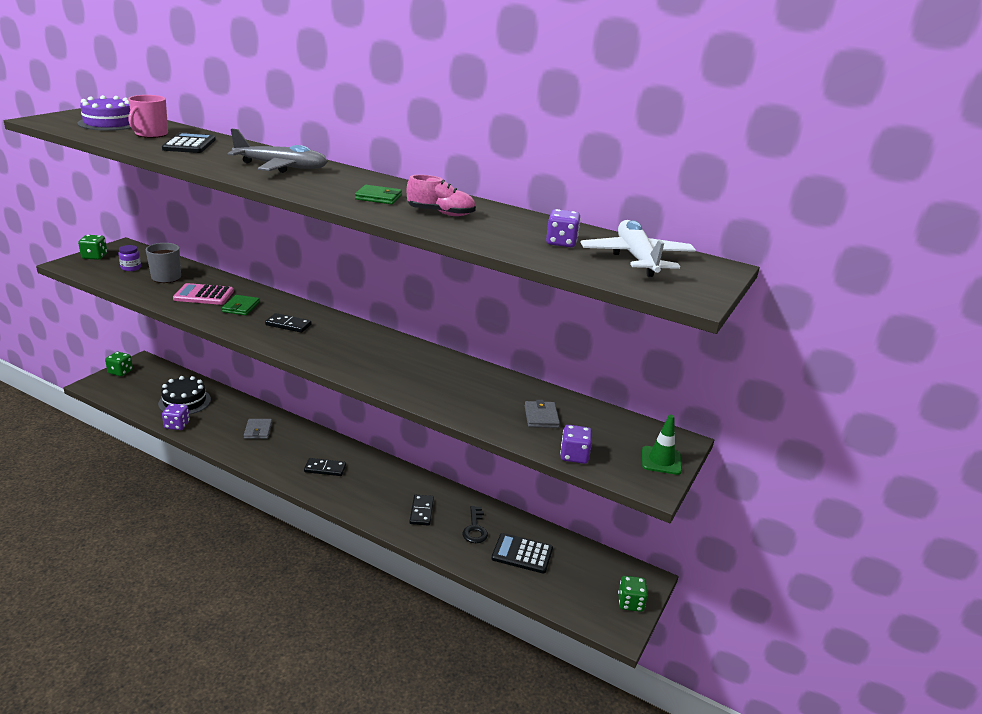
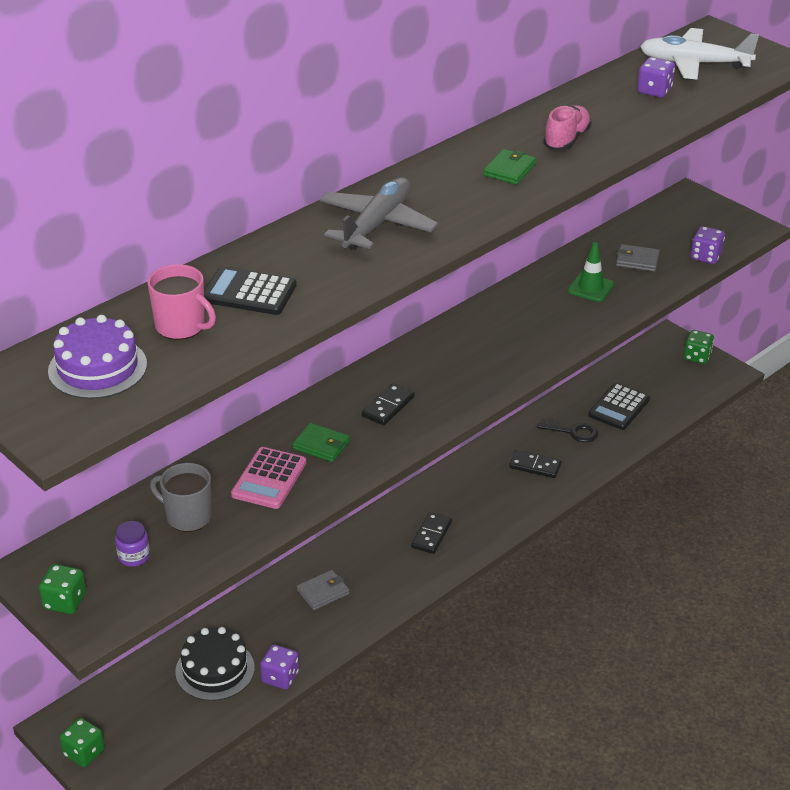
camera: 70 degrees left, 10 degrees up
grey wallet [244,419,272,439] -> grey wallet turned 45 degrees counterclockwise [297,570,349,610]
green traffic cone [642,415,682,475] -> green traffic cone moved to [568,242,614,302]

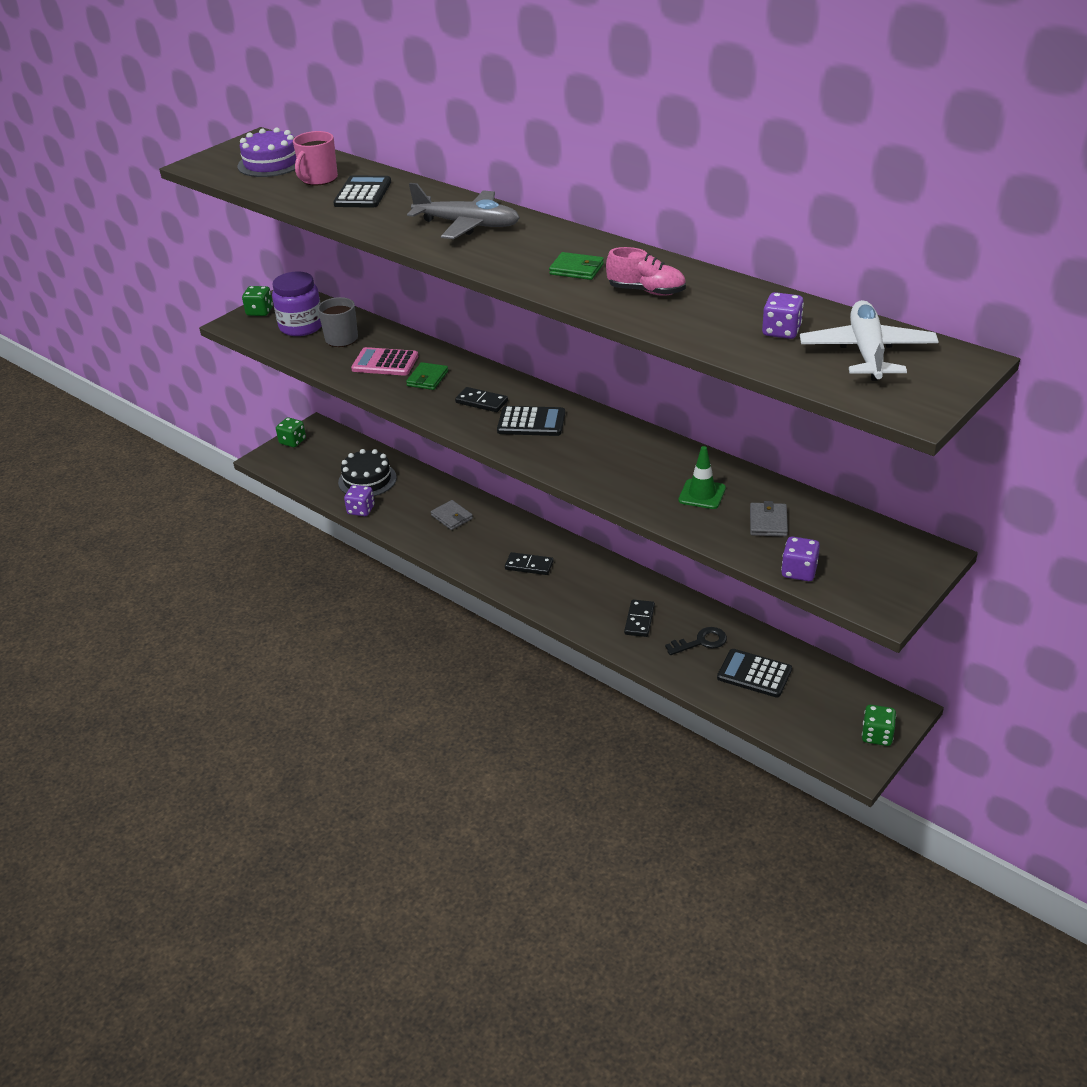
camera: 85 degrees right, 0 degrees up
purple jar [115,521,150,567] -> purple jar [272,271,322,336], size x2.01
black key [537,418,598,442] -> black key turned 120 degrees counterclockwise [665,627,727,655]
none -> black calculator [497,406,565,436]

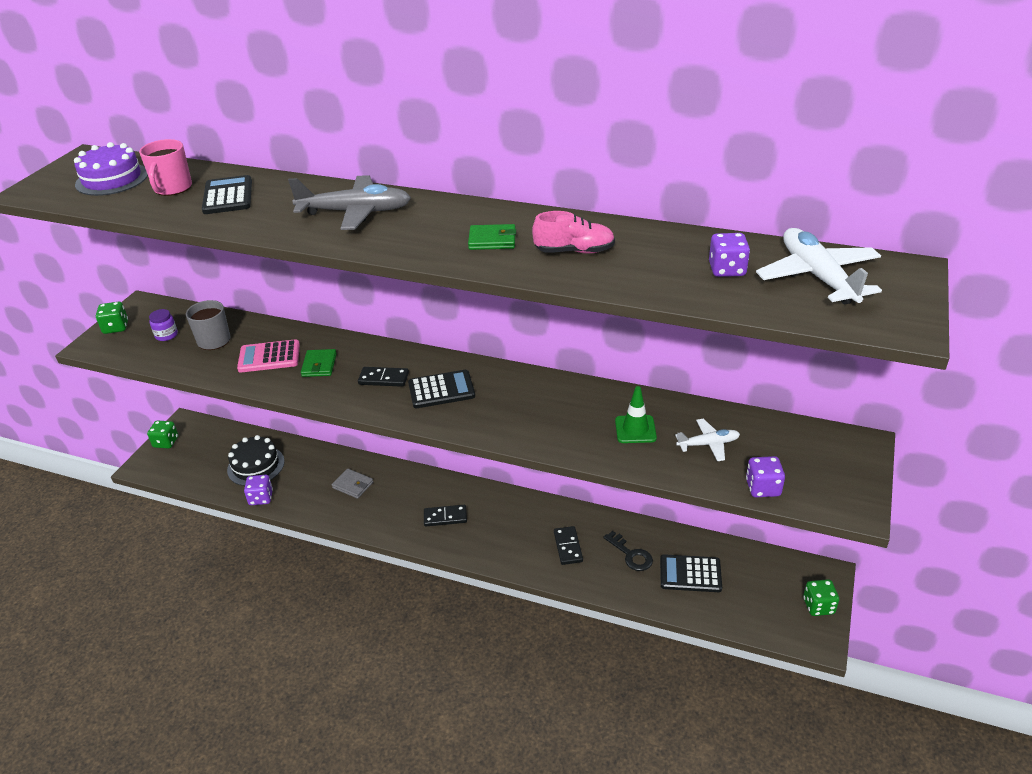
camera: 20 degrees left, 0 degrees up
purple jar [272,271,322,336] -> purple jar [149,309,178,341], size x0.50
black key [665,627,727,655] -> black key turned 90 degrees clockwise [603,531,653,571]
grey wallet [750,501,788,537] -> white plane [675,419,740,461]

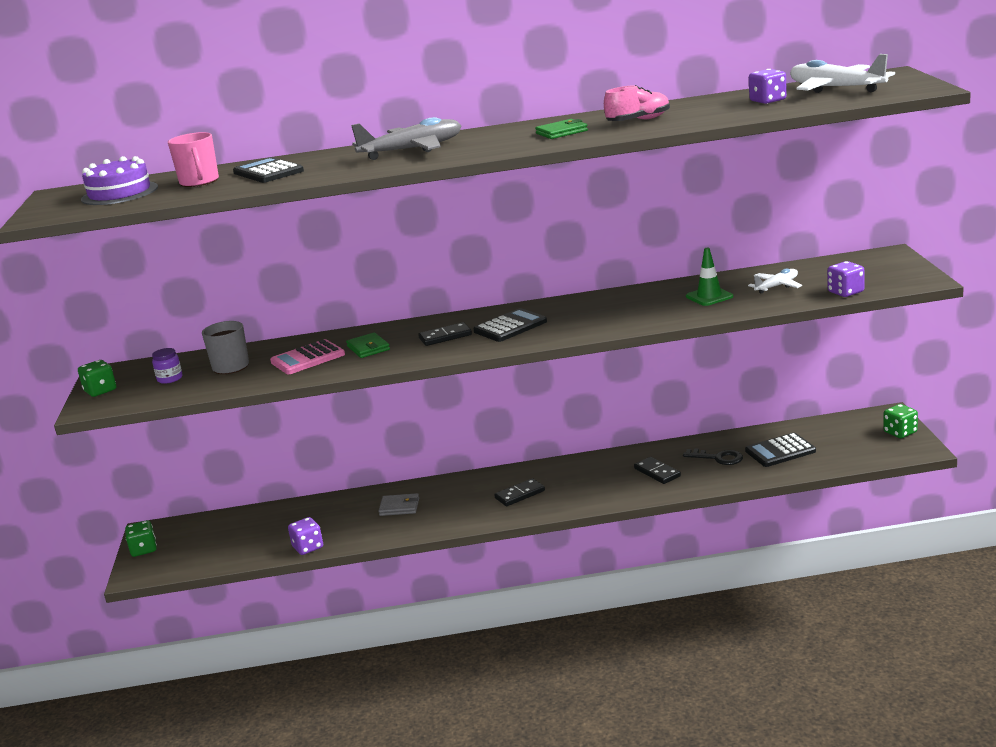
camera: 25 degrees left, 15 degrees down
black cake [227,435,285,486] -> none

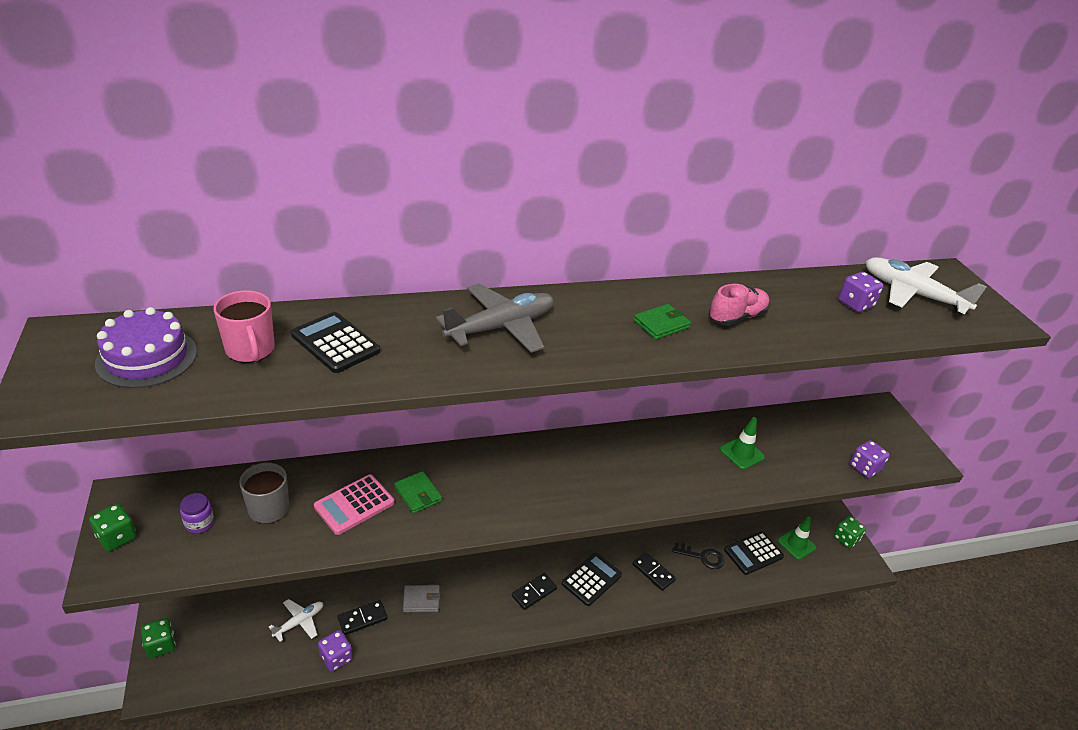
camera: 15 degrees left, 15 degrees up
black domino [418,322,472,346] -> black domino moved to [338,600,388,635]
black calculator [473,308,547,342] -> black calculator moved to [562,552,622,606]
white plane [748,268,802,294] -> white plane moved to [269,599,323,642]
none -> green traffic cone [778,516,816,560]

